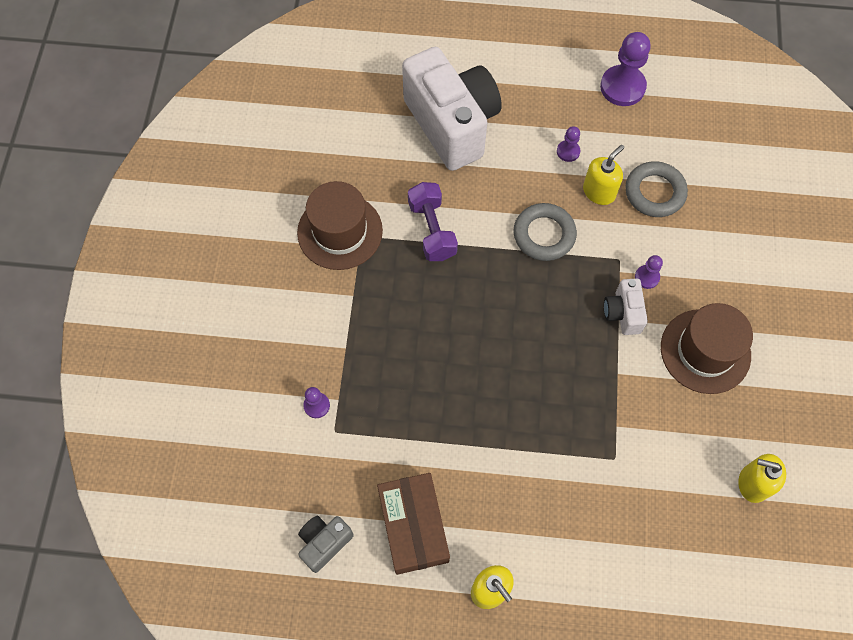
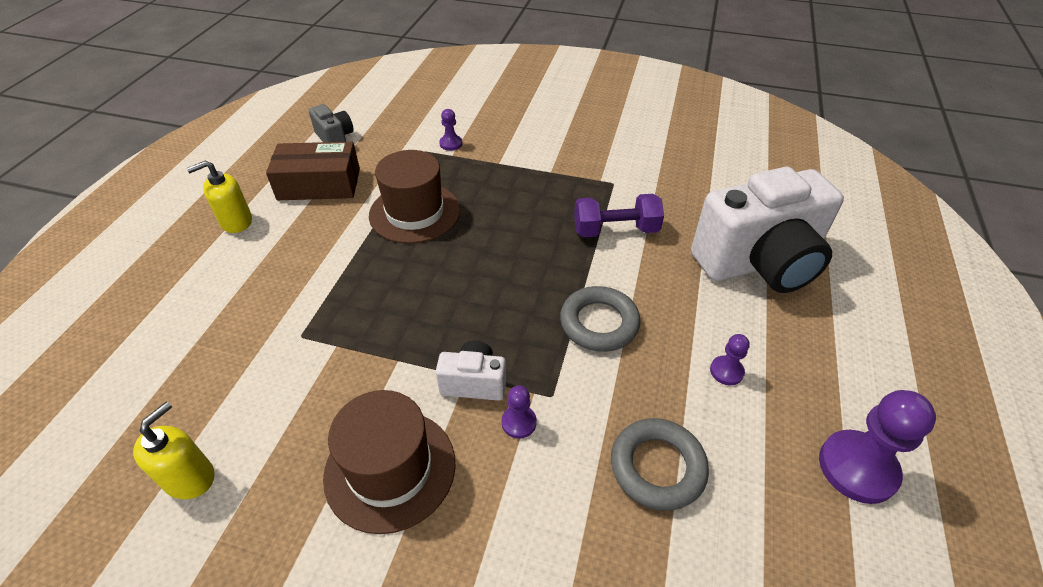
camera: 100 degrees right, 20 degrees down
brown hat [297,181,383,270] -> brown hat moved to [369,150,460,244]
yellow soap dispenser [583,145,624,205] -> none

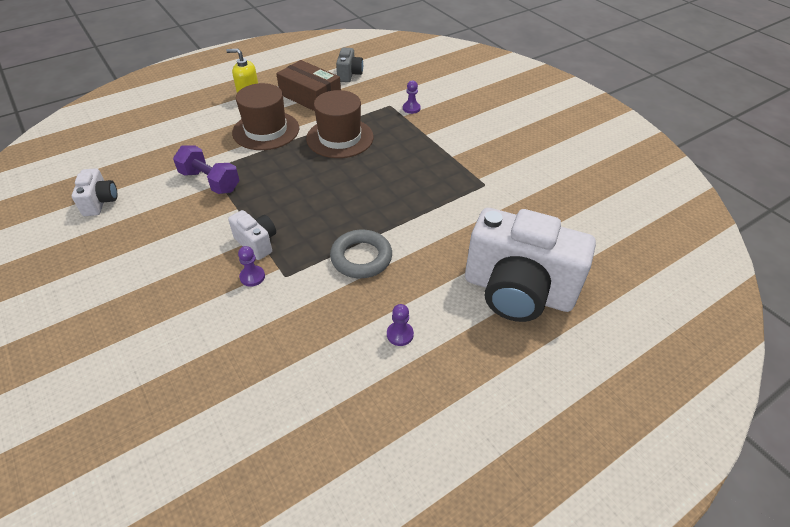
camera: 40 degrees right, 0 degrees up
yellow soap dispenser [133,402,214,499] -> white camera [72,168,117,216]
brown hat [323,390,455,534] -> brown hat moved to [232,83,299,150]
purple dumbbell [574,194,664,237] -> purple dumbbell moved to [173,145,240,194]
grey ring [611,418,709,511] -> none
purple pawn [819,390,936,504] -> none

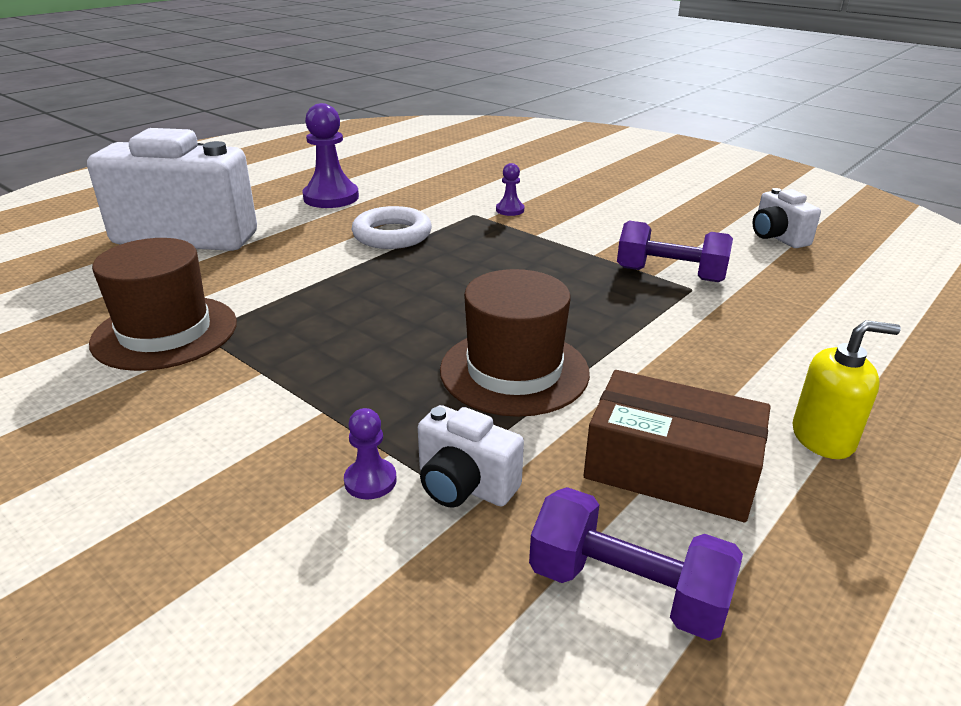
camera: 165 degrees right, 15 degrees down
white camera [228,210,276,260] -> white camera moved to [418,405,524,508]
brown hat [232,83,299,150] -> brown hat moved to [89,238,237,371]
grey ring [330,230,392,278] -> white ring [352,206,432,249]
grey camera [336,48,363,82] -> purple dumbbell [529,487,743,641]
purple pawn [387,304,414,346] -> purple pawn [302,103,359,208], size x1.99

